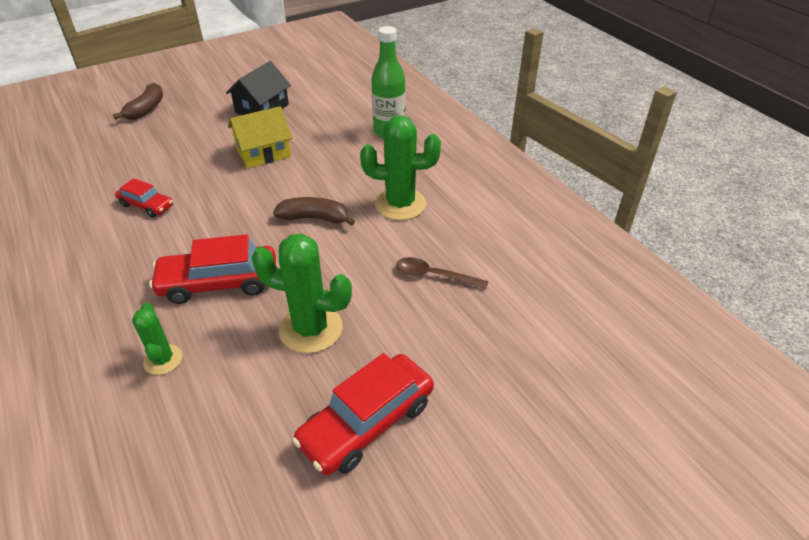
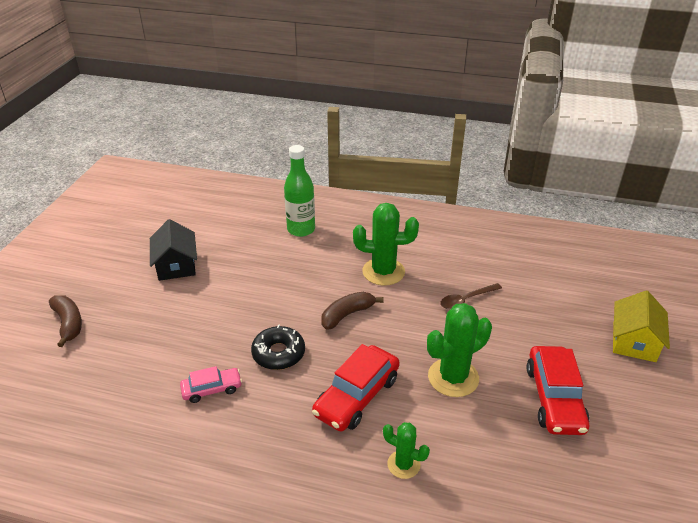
camera: 45 degrees left, 5 degrees down
red car [115,178,173,218] -> pink car [180,366,242,403]
yellow house [228,106,292,168] -> yellow house moved to [613,290,670,362]
green cactus [360,115,441,220] -> green cactus turned 45 degrees clockwise [353,203,419,286]
none -> black donut [251,324,305,370]

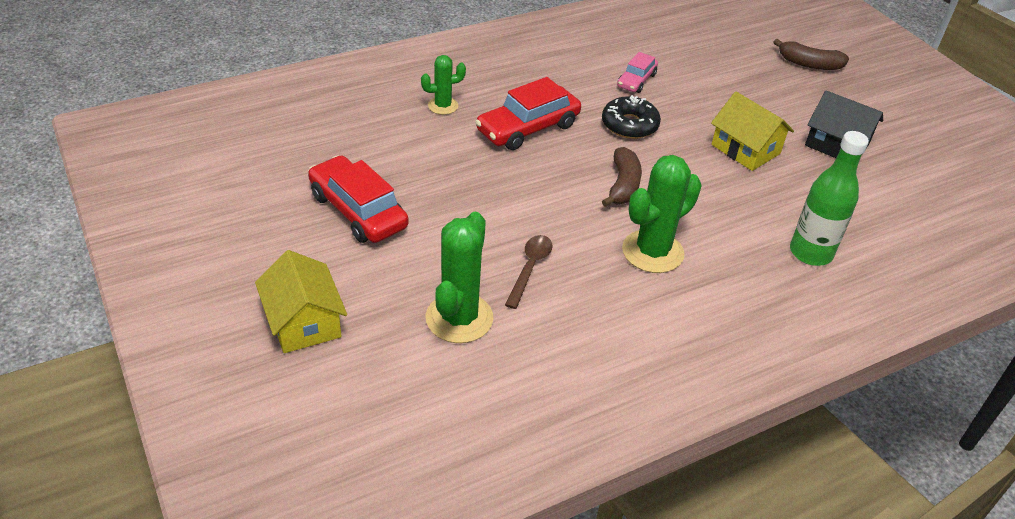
camera: 135 degrees right, 5 degrees up
red car [312,344,400,432] -> red car turned 120 degrees counterclockwise [475,77,581,150]
green cactus [427,303,492,397] -> green cactus moved to [426,212,493,343]
none -> yellow house [711,92,794,171]

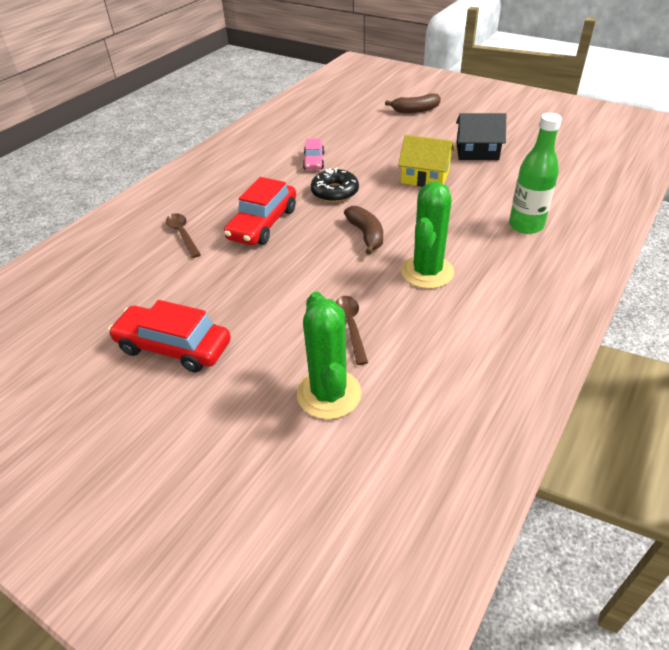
camera: 25 degrees left, 0 degrees up
yellow house [255,250,347,353] -> none
green cactus [421,55,466,115] -> brown spoon [166,213,201,258]

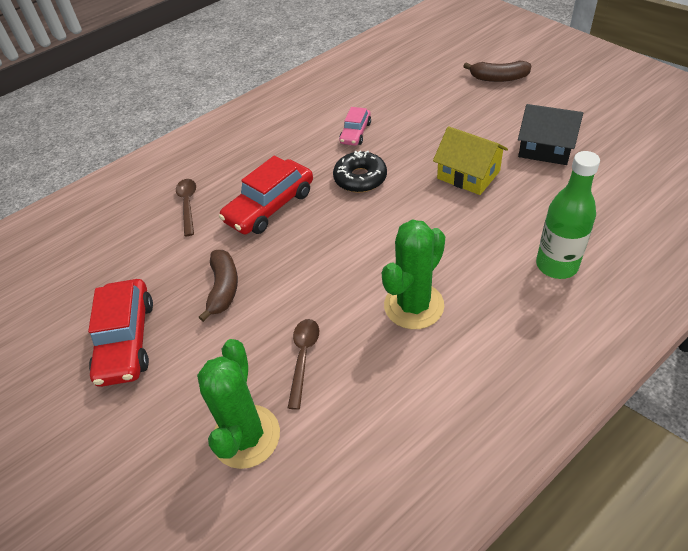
camera: 20 degrees right, 5 degrees up
red car [108,300,231,372] -> red car turned 135 degrees counterclockwise [88,279,153,387]
brown banana [344,206,383,255] -> brown banana moved to [199,250,238,322]

